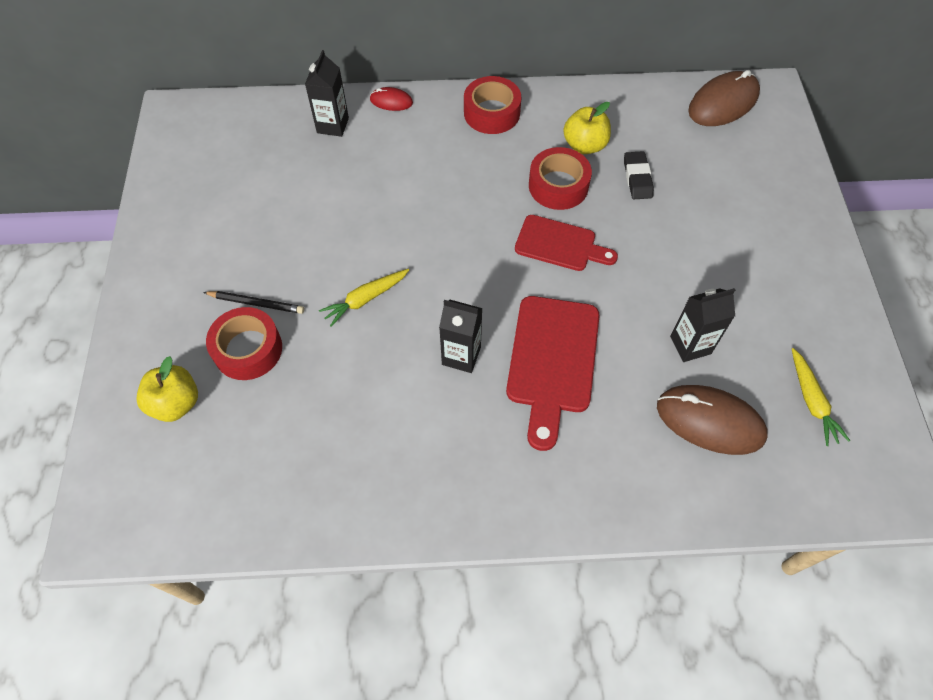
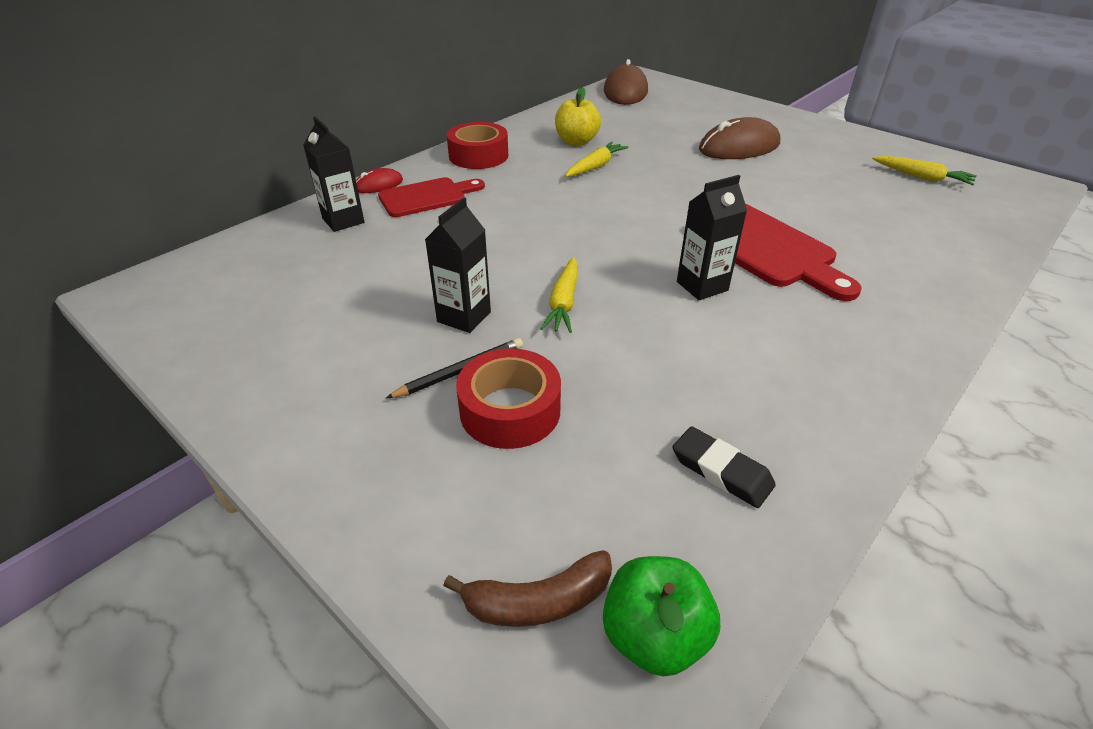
camera: 45 degrees left, 20 degrees down
yellow apple [137,356,198,422] -> none
red cutting board [515,215,618,271] -> red cutting board moved to [378,177,485,217]
red tape [529,147,592,210] -> yellow carrot [565,142,629,177]
black eraser [624,151,654,199] -> black eraser moved to [672,426,776,508]
brown mouse [657,385,768,455] -> brown mouse moved to [699,117,780,159]
black carton [670,288,735,362] -> black carton moved to [425,197,491,333]
none -> brown banana [443,550,612,627]
none -> green apple [603,556,720,676]

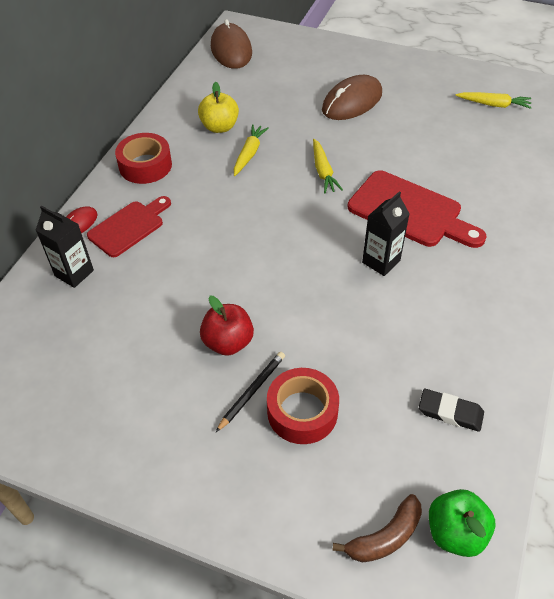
camera: 20 degrees left, 10 degrees up
black carton [425,197,491,333] -> red apple [200,296,254,356]
yellow carrot [540,257,578,333] -> yellow carrot moved to [313,139,343,193]

